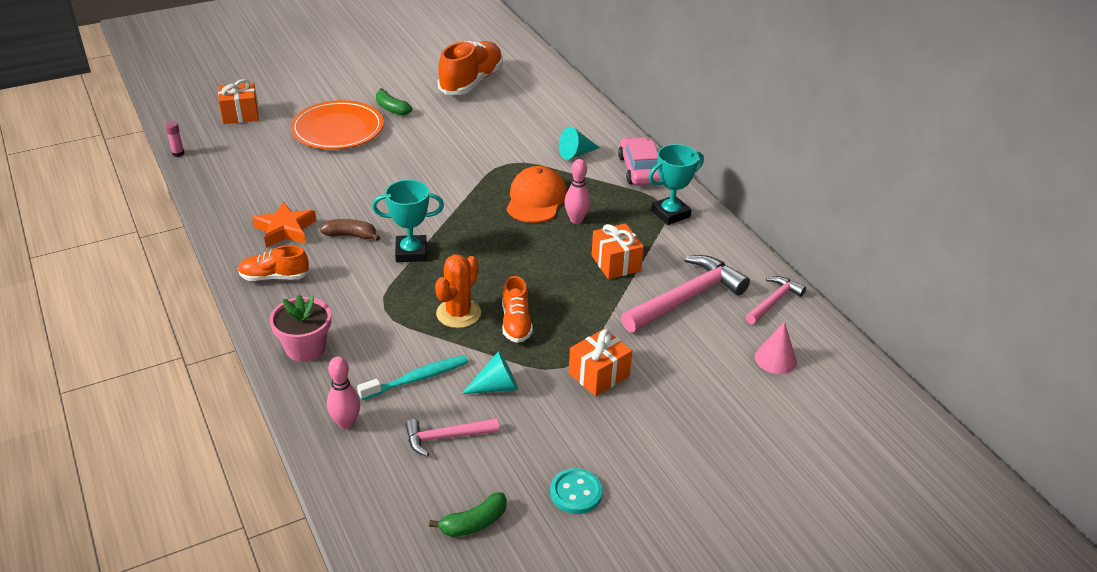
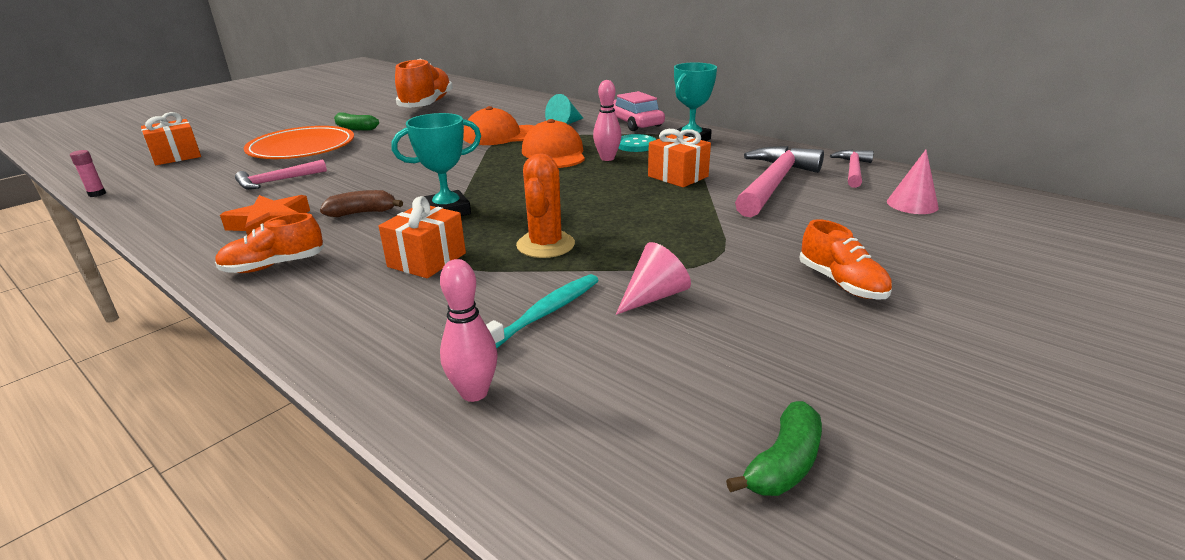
camera: 20 degrees left, 10 degrees down
pink flower pot [270,295,331,362] -> none
pink hammer [405,418,499,456] -> pink hammer moved to [235,159,327,190]
turquoise cone [461,351,518,394] -> pink cone [616,242,691,315]
orange shoe [502,276,533,343] -> orange shoe moved to [799,219,892,300]
turquoise button [550,468,603,514] -> turquoise button moved to [618,134,656,152]
orange gift [569,329,632,396] -> orange gift moved to [379,196,466,278]
none -> orange cap [463,106,534,145]

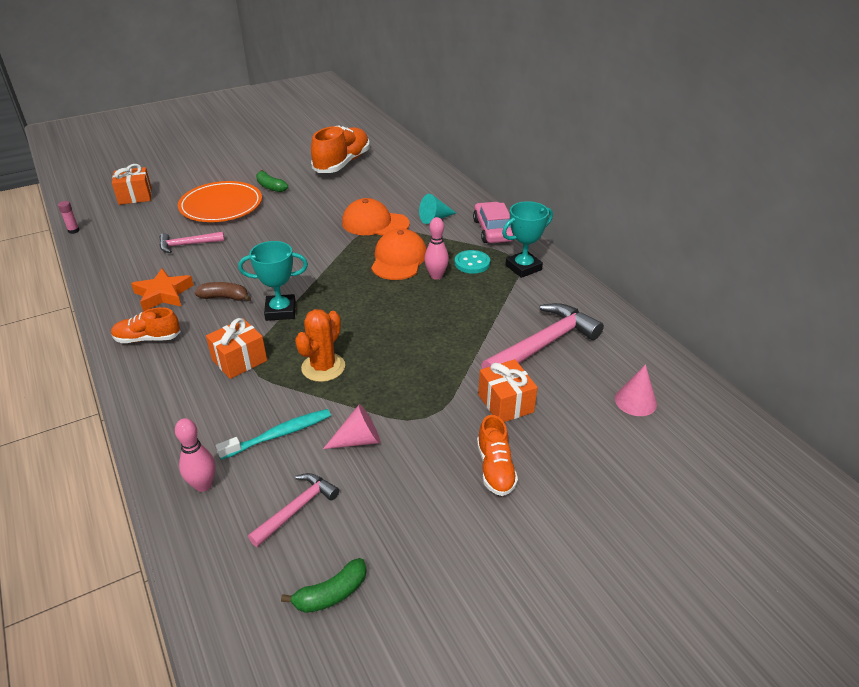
camera: 20 degrees right, 10 degrees up
orange gift [648,129,711,187] -> orange gift moved to [478,359,538,422]
pink hammer [830,150,874,188] -> pink hammer moved to [248,473,339,547]

